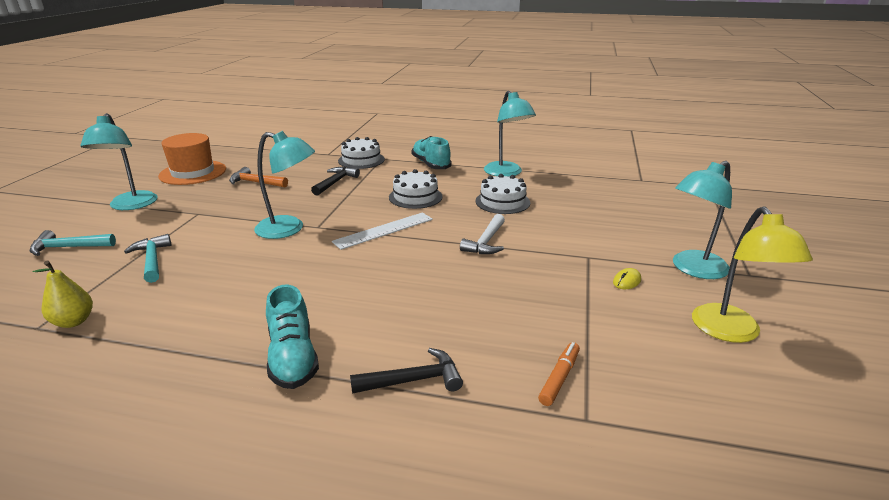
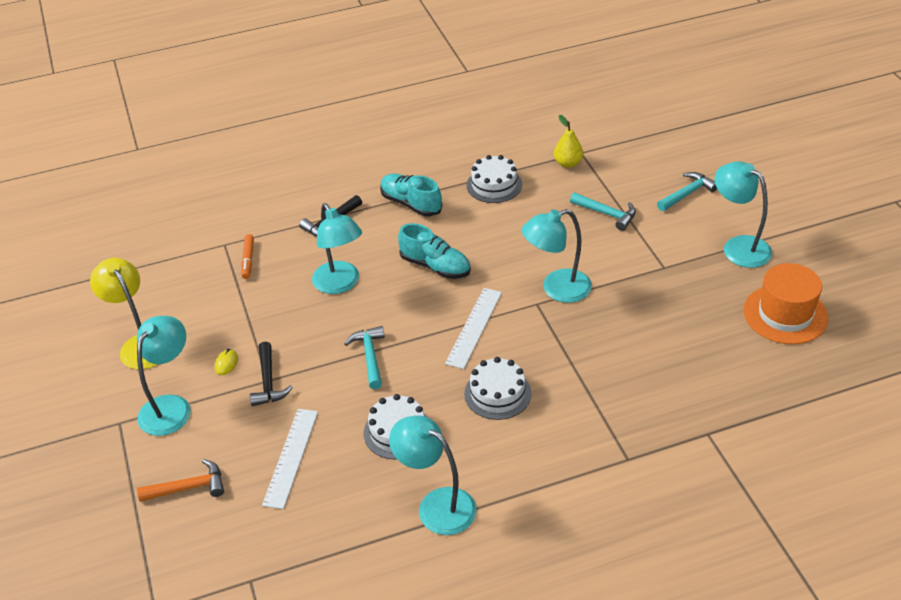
camera: 150 degrees right, 15 degrees up
orange hammer [229,167,288,187] -> orange hammer moved to [137,459,224,502]
black hammer [311,167,360,196] -> black hammer moved to [250,342,293,406]
white cake [338,137,385,169] -> white cake moved to [467,155,522,203]
turquoise shoe [412,136,452,169] -> turquoise shoe moved to [398,223,471,279]
white hammer [460,214,505,254] -> turquoise hammer [344,326,385,389]
none -> white ruler [262,409,318,509]
none -> turquoise lamp [312,203,362,294]

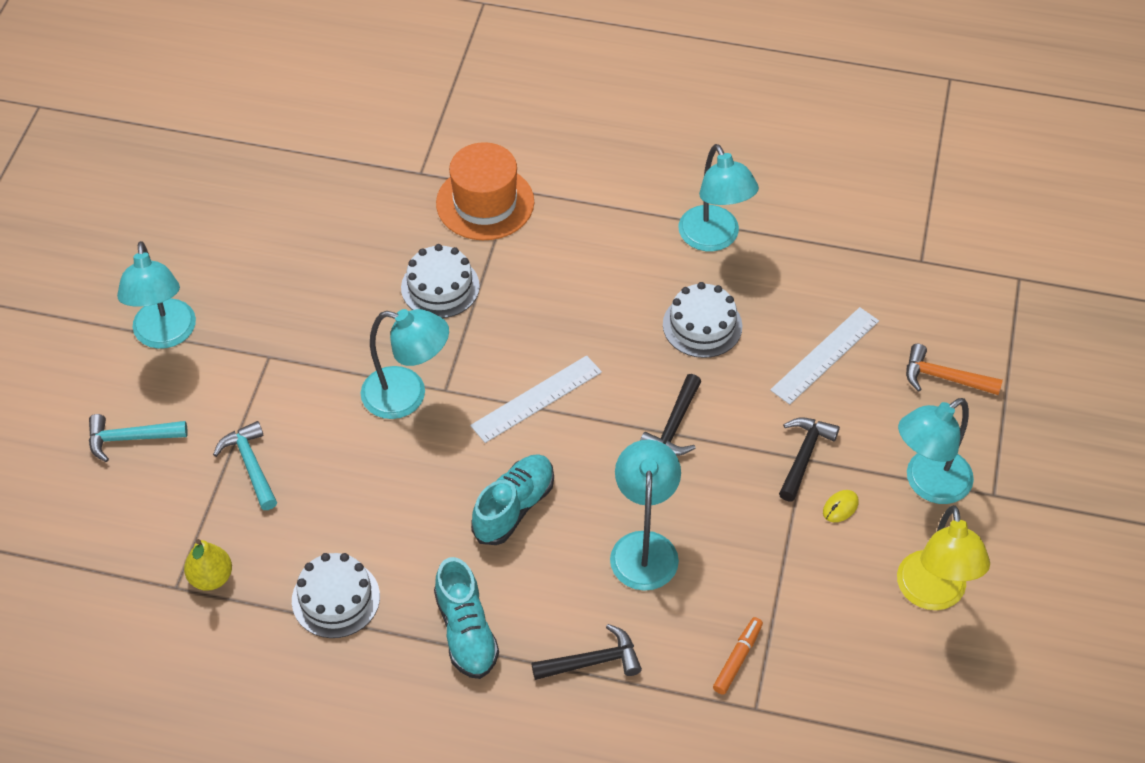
camera: 150 degrees left, 10 degrees up
turquoise hammer [344,326,385,389] -> black hammer [640,374,701,456]
turquoise shoe [398,223,471,279] -> turquoise shoe turned 60 degrees clockwise [471,454,554,545]
white cake [464,357,531,420] -> white cake moved to [401,244,480,318]
orange hat [743,263,828,344] -> orange hat moved to [436,142,534,240]

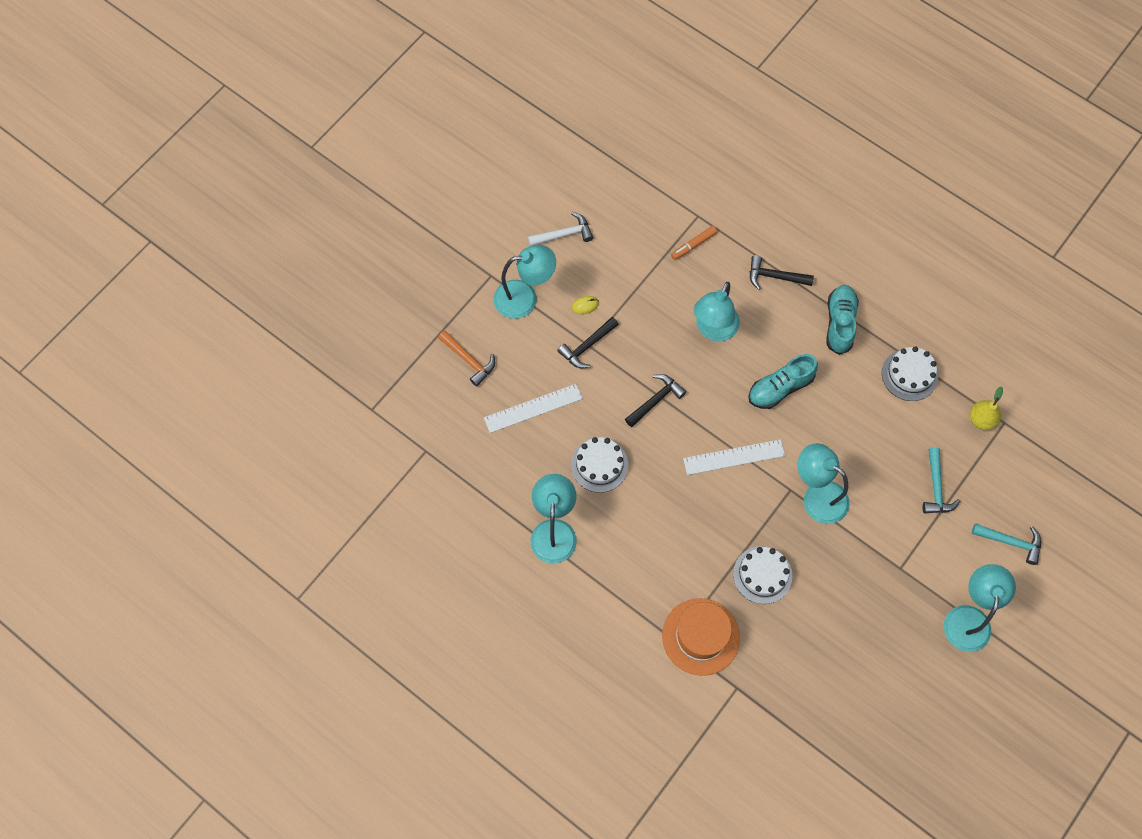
camera: 155 degrees left, 15 degrees up
yellow lamp [897,505,990,610] -> white hammer [528,212,593,246]

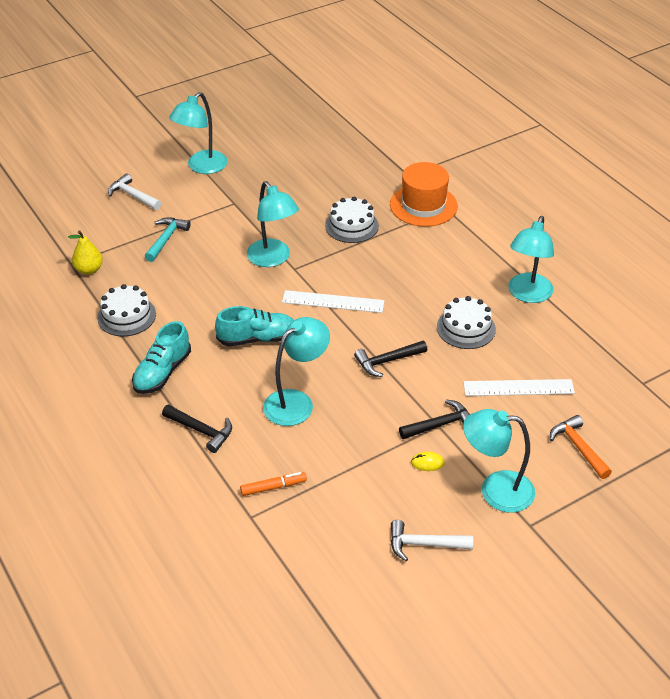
camera: 160 degrees left, 25 degrees down
turquoise hammer [972,523,1041,565] -> white hammer [108,173,161,210]

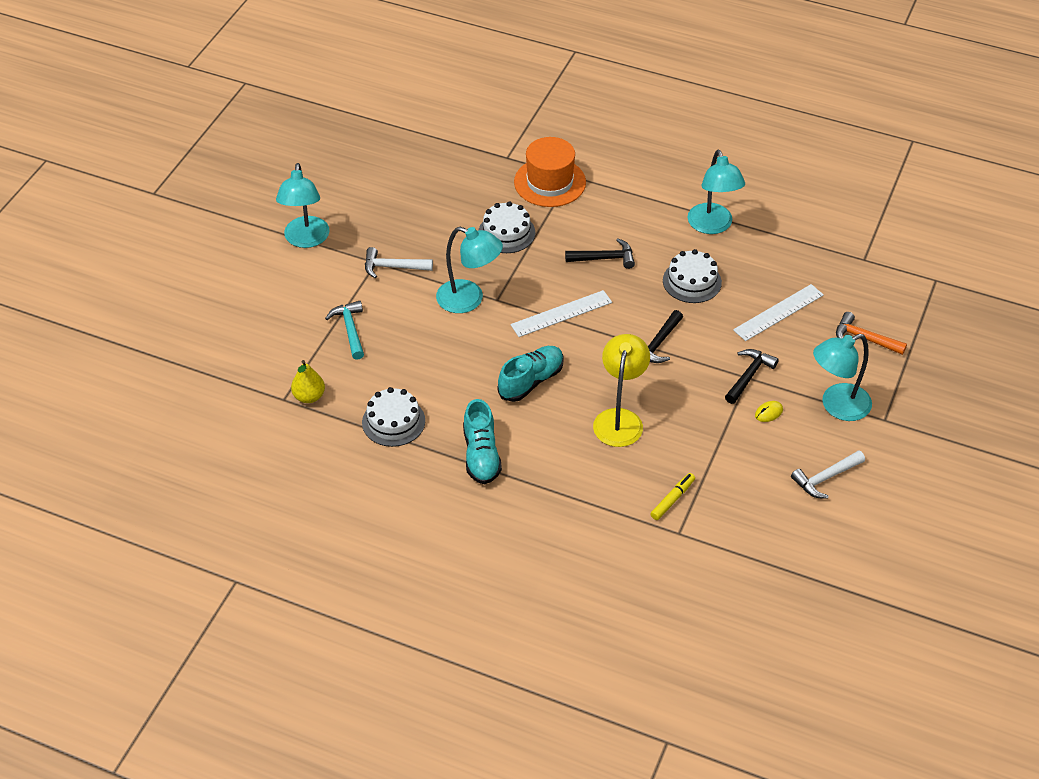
camera: 35 degrees left, 5 degrees up
white hammer [108,173,161,210] -> white hammer moved to [365,247,433,278]
black hammer [162,405,232,453] -> black hammer moved to [565,239,635,269]
orange marker [240,472,307,496] -> yellow marker [651,473,695,520]
turquoise lamp [263,317,330,426] -> yellow lamp [593,334,650,447]

